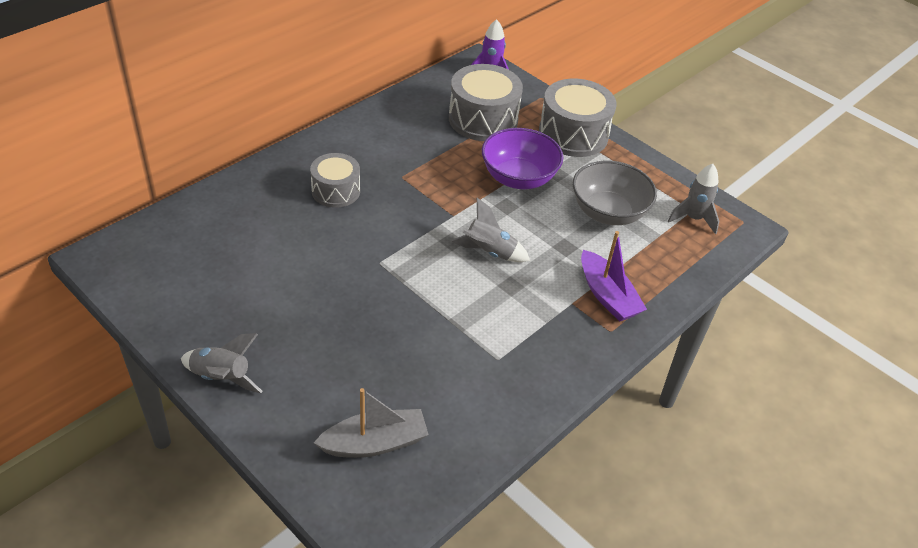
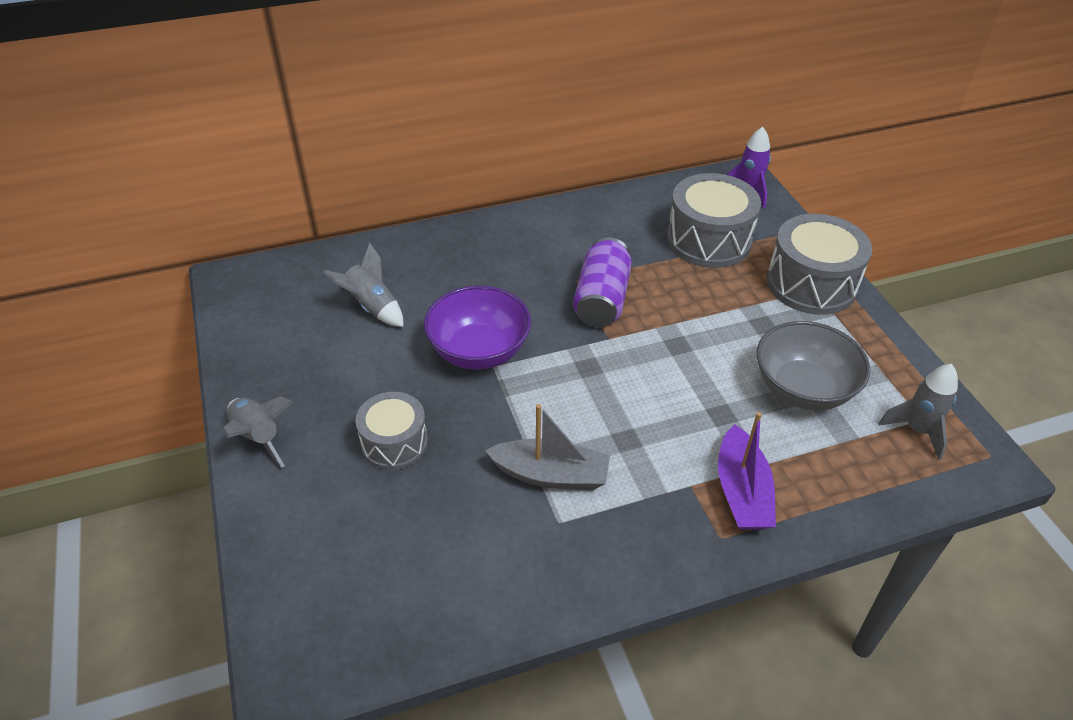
camera: 30 degrees right, 0 degrees up
grey drum [310,153,360,208] -> grey drum moved to [355,392,428,470]
grey boat [314,388,429,458] -> grey boat moved to [485,404,610,490]
grey rocket [451,198,530,262] -> grey rocket moved to [323,243,404,327]
purple bowl [482,128,563,189] -> purple bowl moved to [424,286,531,370]
none -> purple can [573,237,632,327]

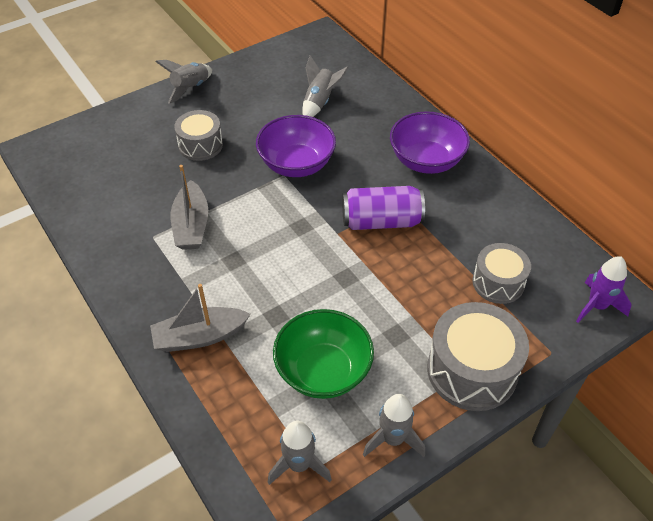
camera: 75 degrees right, 5 degrees up
grey drum [667,173,761,268] -> grey drum [472,243,531,304], size x0.63
purple boat [718,412,776,530] -> grey boat [150,284,250,352]
grey bowl [757,321,871,410] -> green bowl [273,309,374,399]
none -> grey rocket [363,394,425,457]
none -> purple bowl [390,111,470,174]

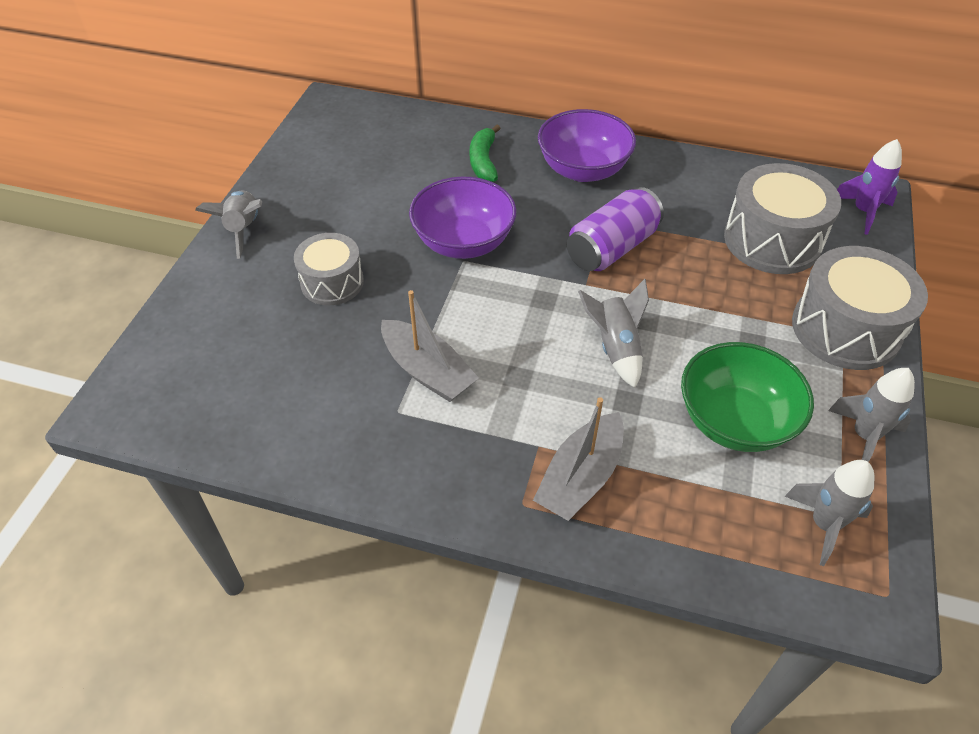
camera: 40 degrees left, 0 degrees up
grey rocket [302,55,349,117] -> grey rocket moved to [578,279,649,388]
grey drum [472,243,531,304] -> grey drum [724,163,841,274], size x1.59
none -> green banana [470,125,501,182]

